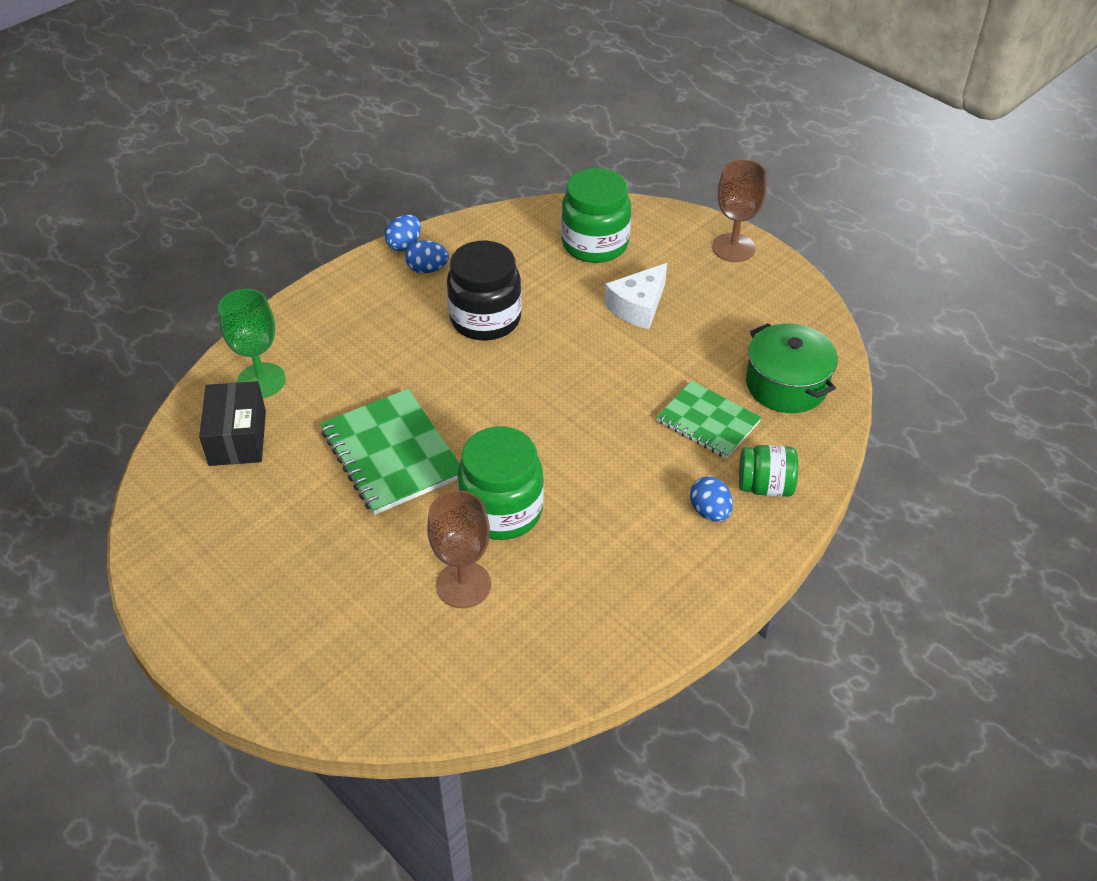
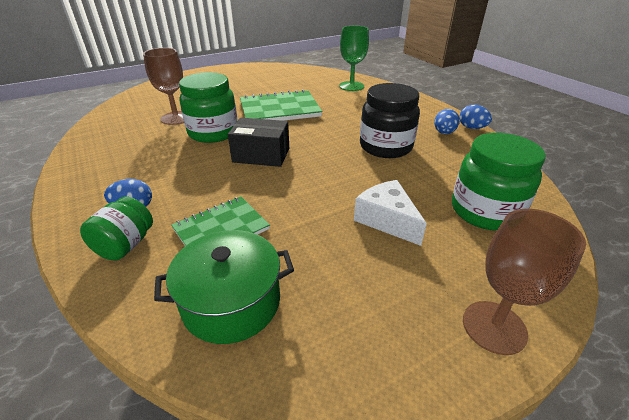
camera: 105 degrees right, 10 degrees down
black box [199,381,266,466] -> black box moved to [228,118,289,167]

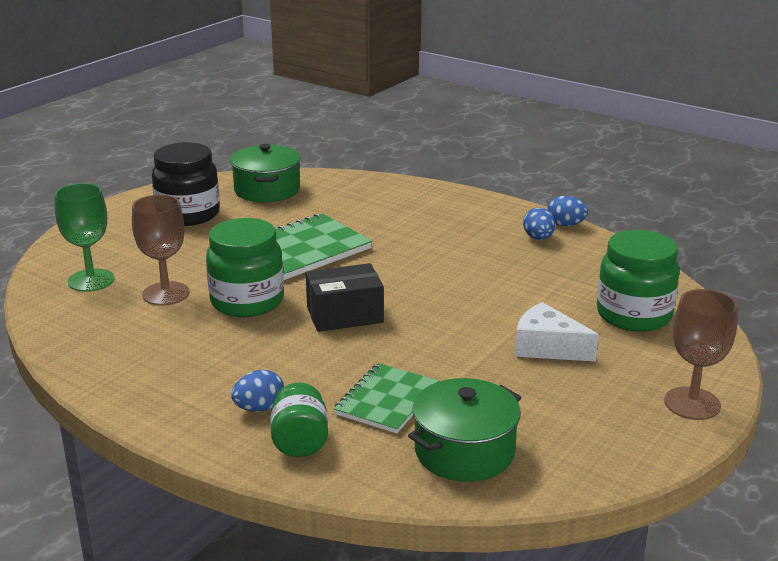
camera: 25 degrees left, 10 degrees down
green goblet [339,26,369,91] -> green goblet moved to [55,183,115,292]
black jar [360,83,420,158] -> black jar moved to [152,142,220,226]
none -> green pot [230,144,301,202]

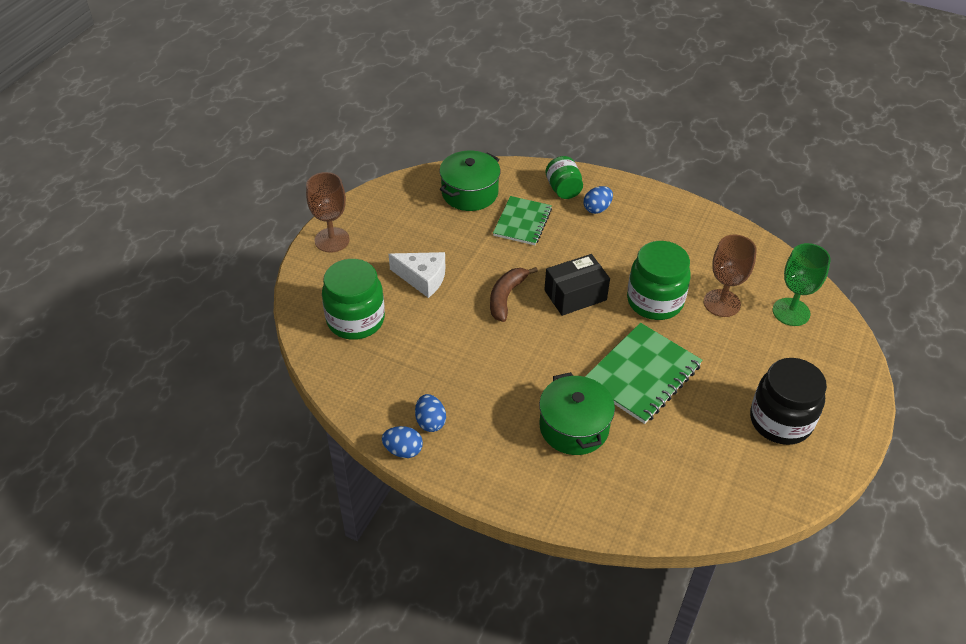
camera: 170 degrees right, 20 degrees up
green pot [230,144,301,202] -> green pot moved to [539,372,615,455]
none -> brown banana [490,267,538,322]

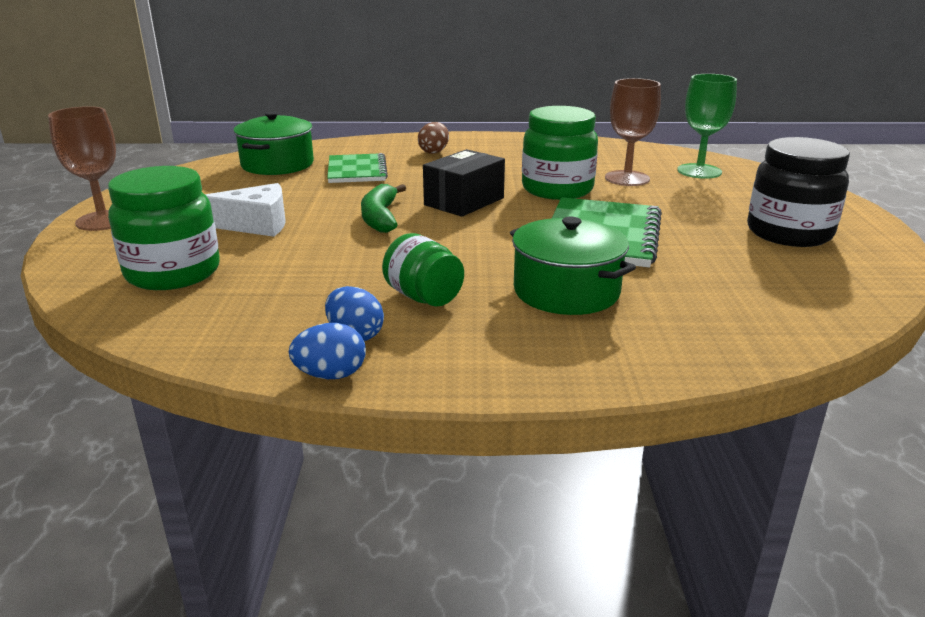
camera: 25 degrees left, 20 degrees down
brown banana [490,267,538,322] -> green banana [361,184,406,233]
green jar [546,156,583,199] -> green jar moved to [382,233,464,307]
blue egg [584,186,613,214] -> brown egg [418,122,449,154]

